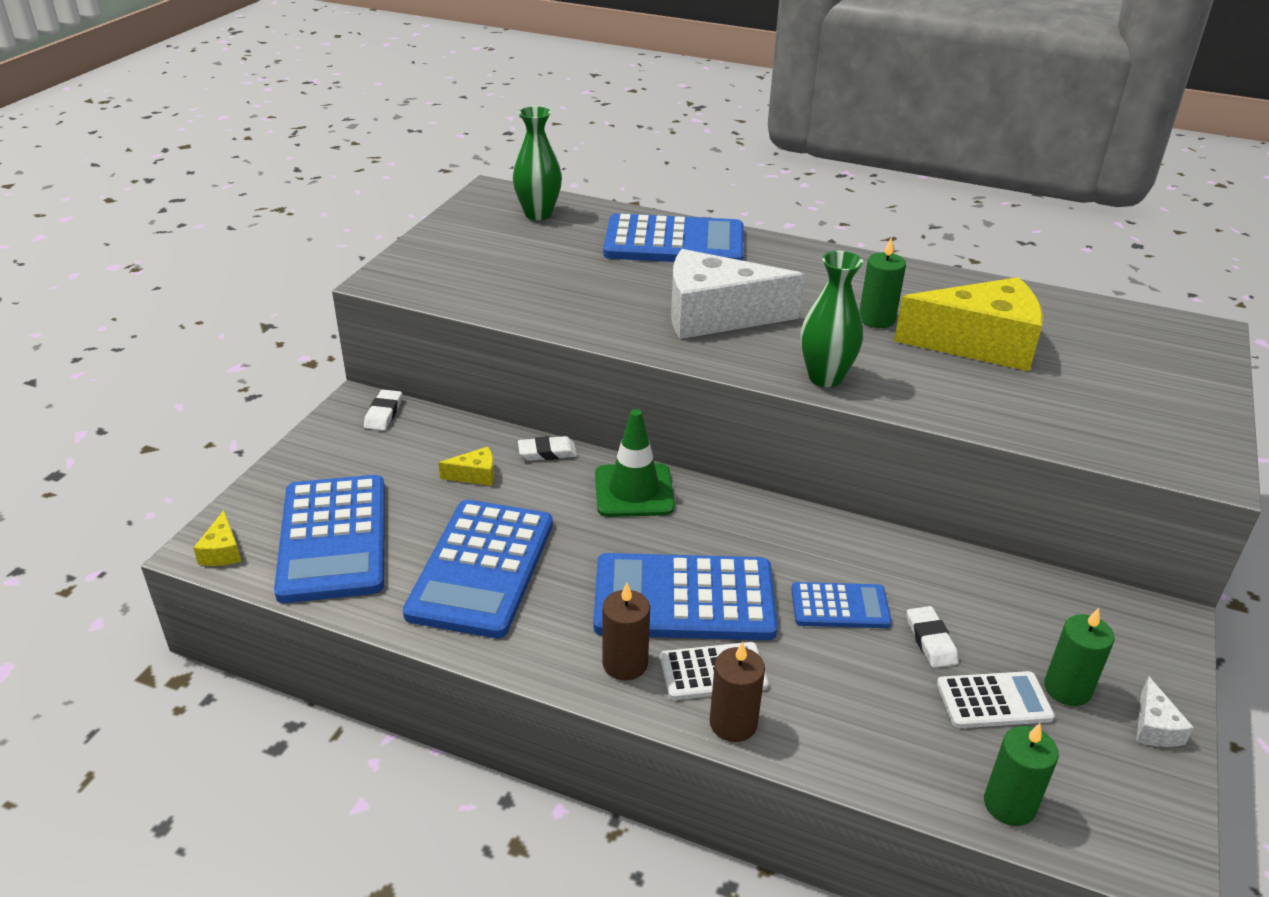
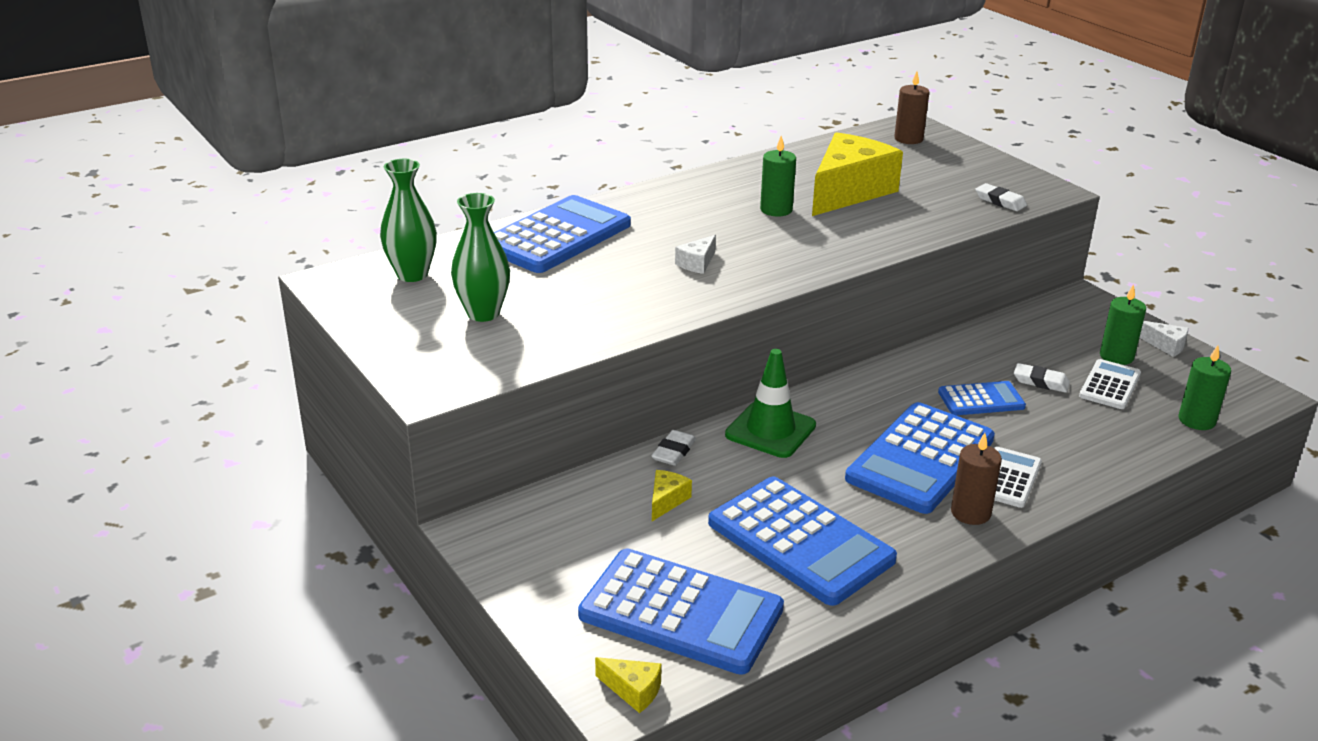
camera: 55 degrees left, 5 degrees down
white eraser [364,390,402,431] -> white eraser moved to [975,183,1027,211]
white cheese [671,249,805,339] -> white cheese [675,235,716,274], size x0.40
brown candle [710,642,765,742] -> brown candle moved to [894,71,929,144]
blue calculator [791,582,891,628] -> blue calculator turned 45 degrees clockwise [938,381,1026,415]
green vase [800,251,863,387] -> green vase moved to [451,193,510,322]

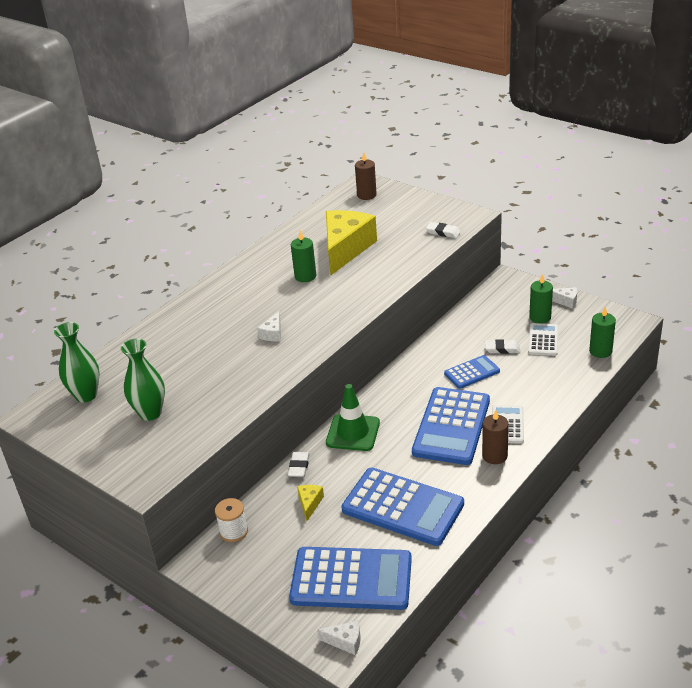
camera: 15 degrees left, 5 degrees up
blue calculator [494,195,631,273] -> none
yellow cheese [595,657,662,713] -> white cheese [317,620,360,655]
none -> white spool [215,498,248,542]

